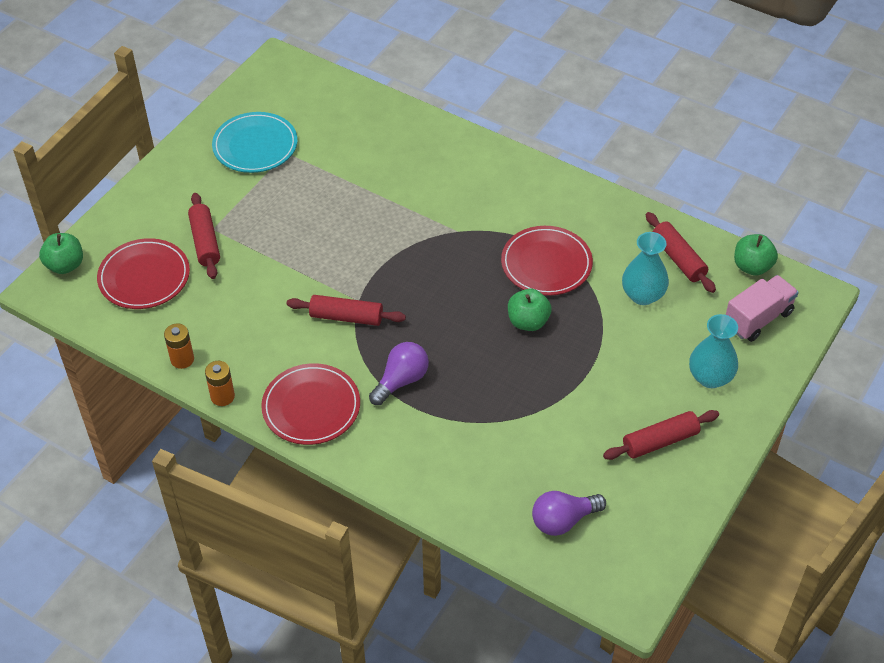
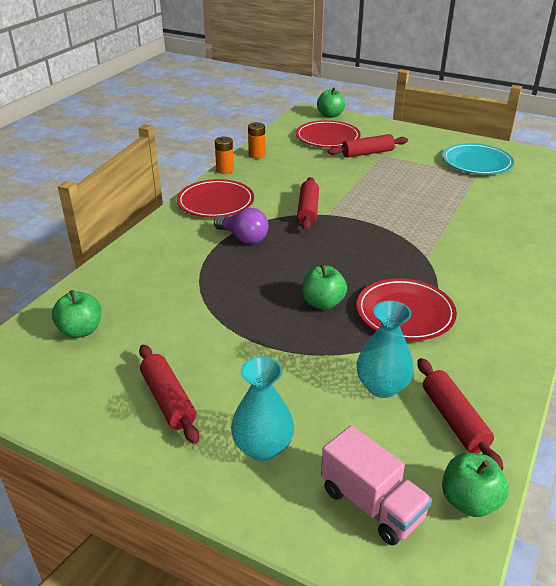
camera: 85 degrees right, 15 degrees down
purple light bulb [532,491,606,536] -> green apple [52,290,101,338]
red rolling pin [646,212,716,293] -> red rolling pin turned 75 degrees counterclockwise [417,358,504,470]

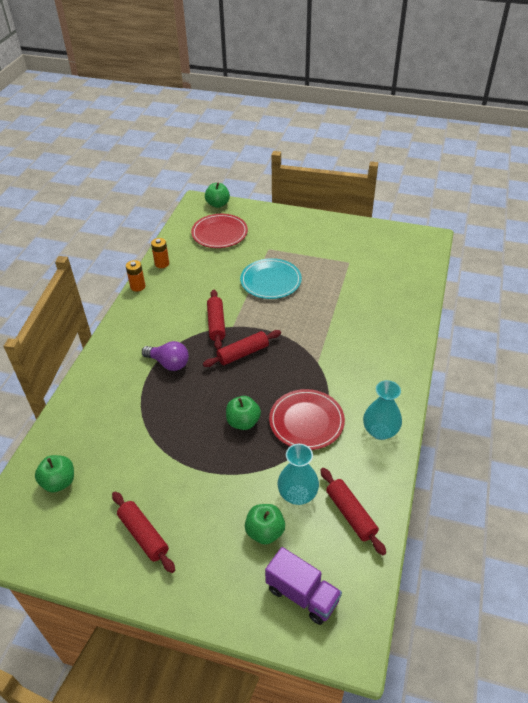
camera: 10 degrees left, 10 degrees up
red plate [177,179,254,218] -> none
turquoise vase [231,356,294,461] -> turquoise vase moved to [363,380,402,440]
pink truck [321,425,432,545] -> purple truck [265,547,342,625]
red rolling pin [328,134,408,158] -> red rolling pin moved to [203,330,281,367]
turquoise plate [442,143,514,174] -> turquoise plate moved to [240,258,302,299]
green apple [442,453,509,517] -> green apple moved to [245,504,285,545]

